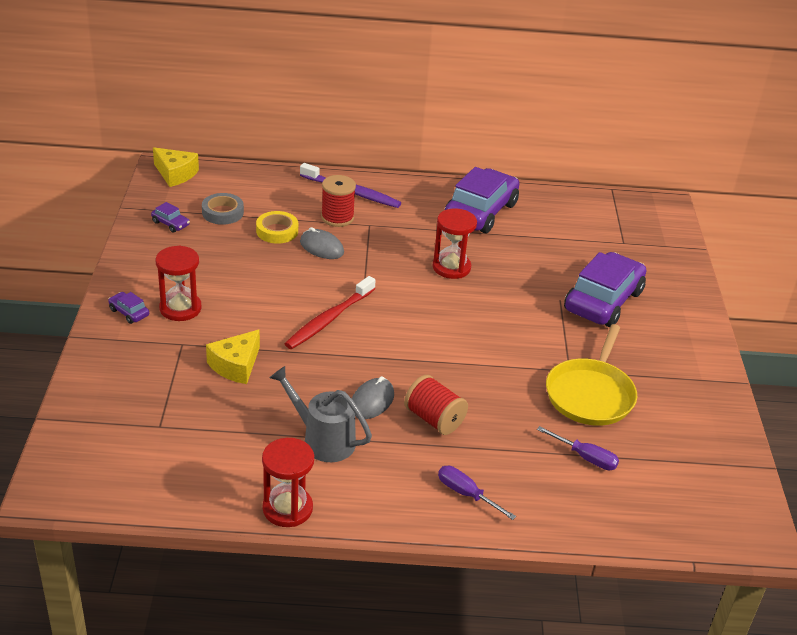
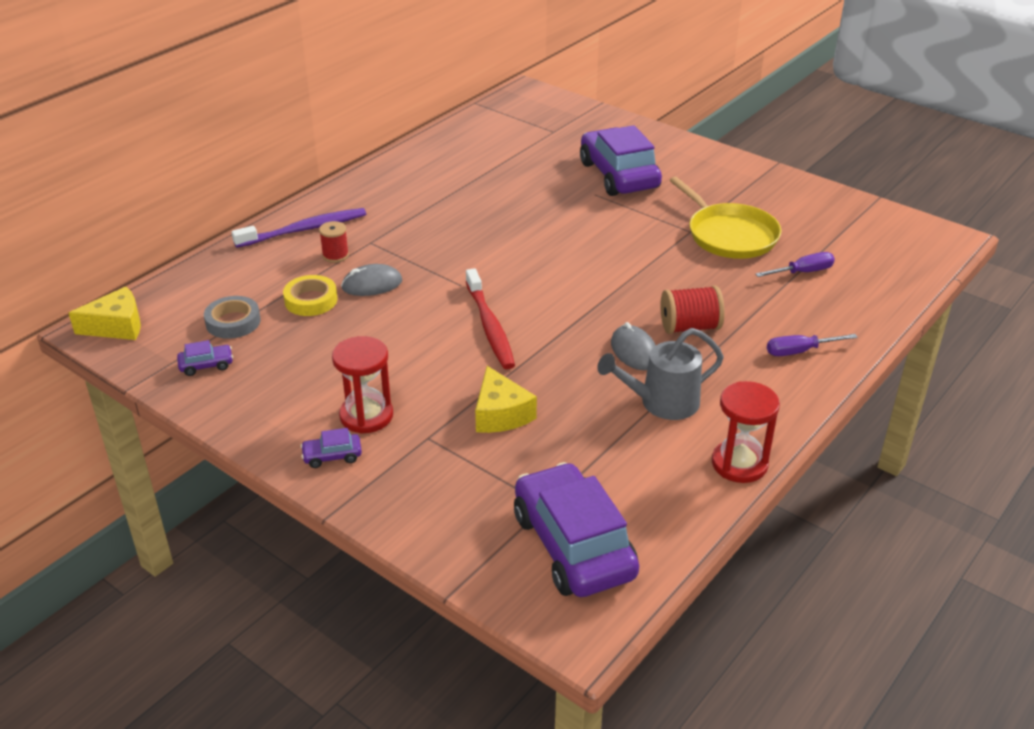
camera: 50 degrees left, 0 degrees up
red spool [321,175,356,227] -> red spool [319,221,349,263], size x0.66
red hourglass [432,209,477,279] -> none
purple car [445,167,519,233] -> purple car moved to [514,462,639,597]

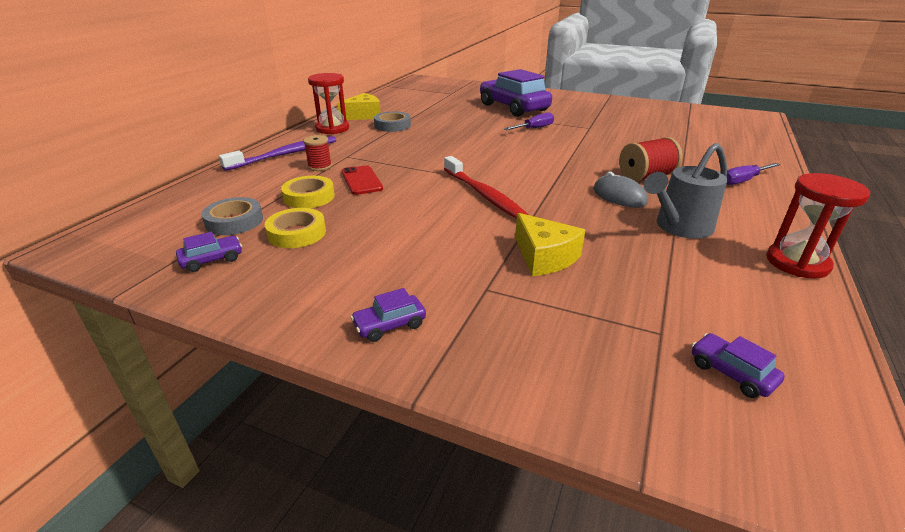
camera: 15 degrees left, 5 degrees down
yellow cheese [69,287,141,340] -> yellow cheese moved to [338,93,381,120]
red hourglass [332,336,393,434] -> red hourglass moved to [308,73,349,134]
grey mouse [341,264,402,296] -> red phone [342,165,383,195]
purple car [514,462,639,597] -> purple car [692,333,785,398], size x0.40
yellow pan [670,177,782,259] -> none
purple screwdriver [755,252,835,277] -> purple screwdriver moved to [504,112,554,130]
none -> yellow tape [265,208,326,248]
none -> grey tape [374,111,411,132]

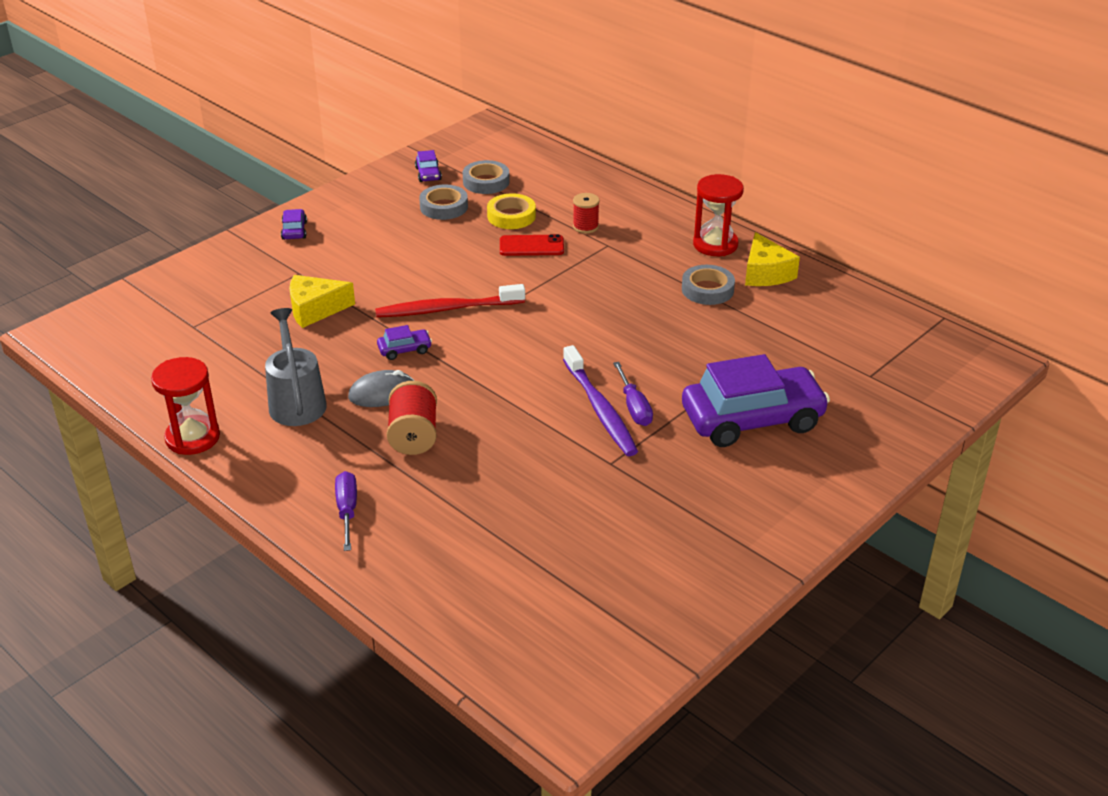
camera: 110 degrees right, 5 degrees up
purple toothbrush [219,136,336,171] -> purple toothbrush moved to [563,345,638,456]
yellow tape [265,208,326,248] -> grey tape [419,184,468,220]
purple car [692,333,785,398] -> purple car moved to [377,325,432,360]

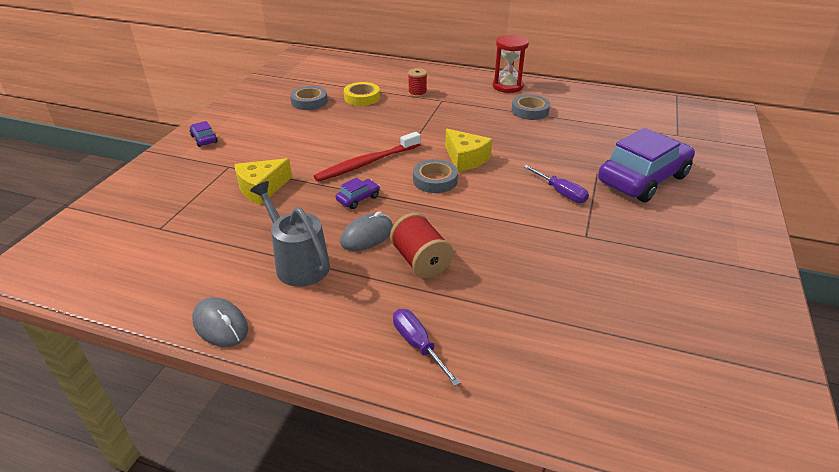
camera: 25 degrees left, 0 degrees up
red hourglass [151,357,220,455] -> grey mouse [192,297,248,347]
purple car [415,150,442,182] -> none
grey tape [463,160,510,194] -> grey tape moved to [413,159,458,193]
red phone [500,234,564,256] -> none
purple toothbrush [563,345,638,456] -> none
yellow cheese [745,232,800,286] -> yellow cheese moved to [445,129,492,172]

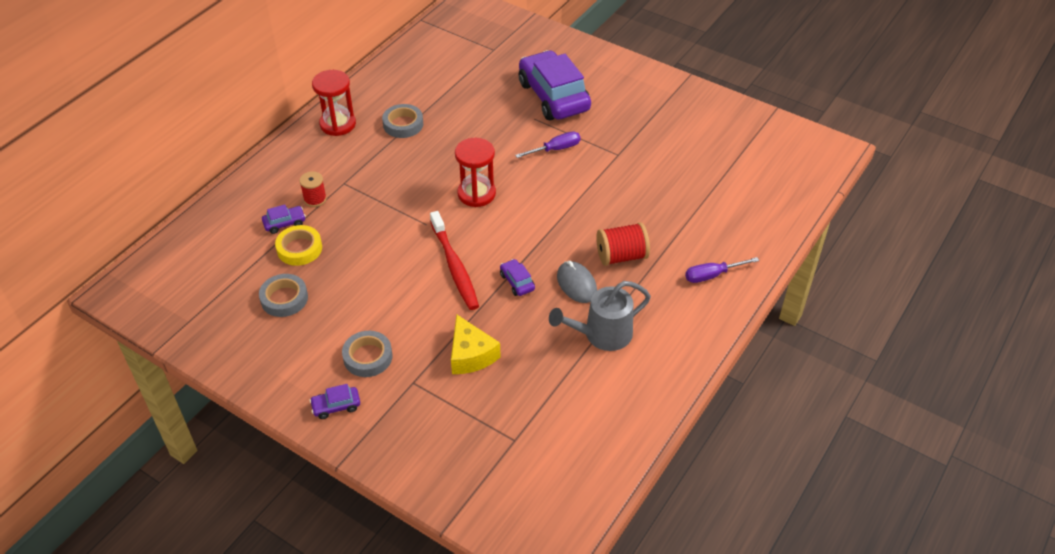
camera: 75 degrees left, 10 degrees up
grey mouse [192,297,248,347] -> none
grey tape [413,159,458,193] -> grey tape moved to [342,331,392,377]
yellow cheese [445,129,492,172] -> red hourglass [455,138,496,207]
none -> purple car [262,204,306,234]

